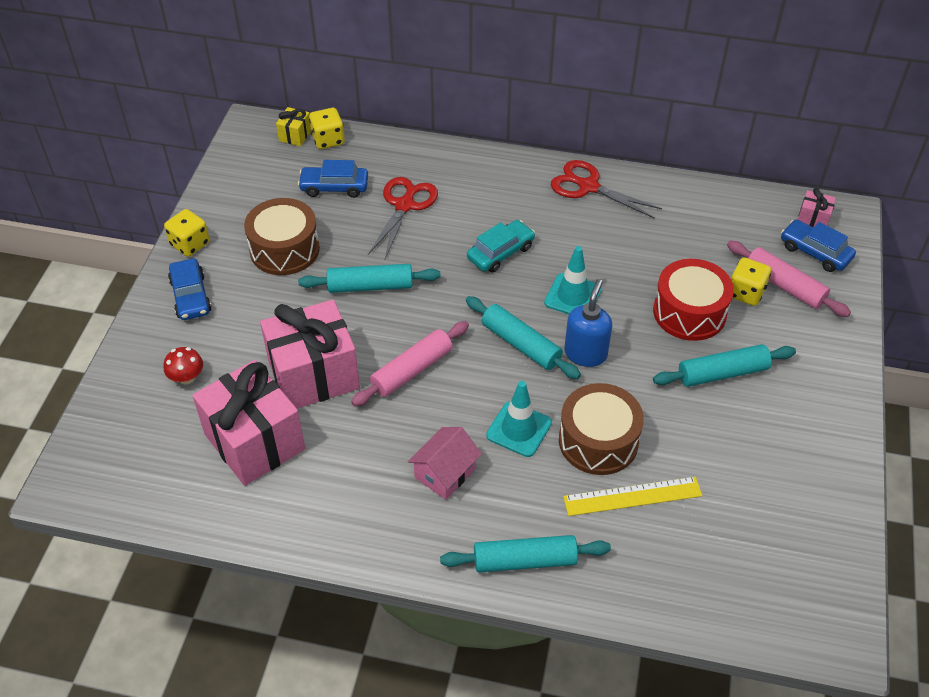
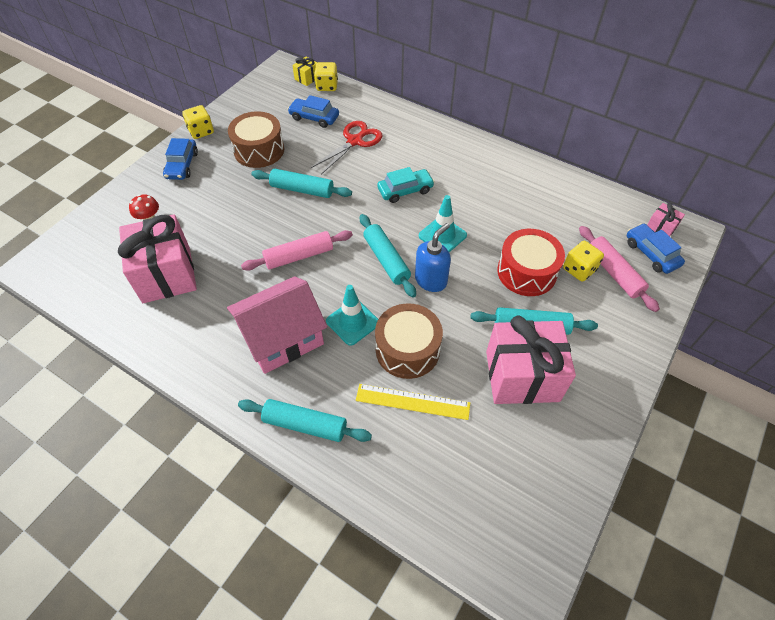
camera: 20 degrees right, 5 degrees up
pink gift [260,299,360,408] -> pink gift moved to [486,315,576,404]
pink house [408,427,482,500] -> pink house [227,276,327,374], size x1.74
red scissors [551,160,662,219] -> none

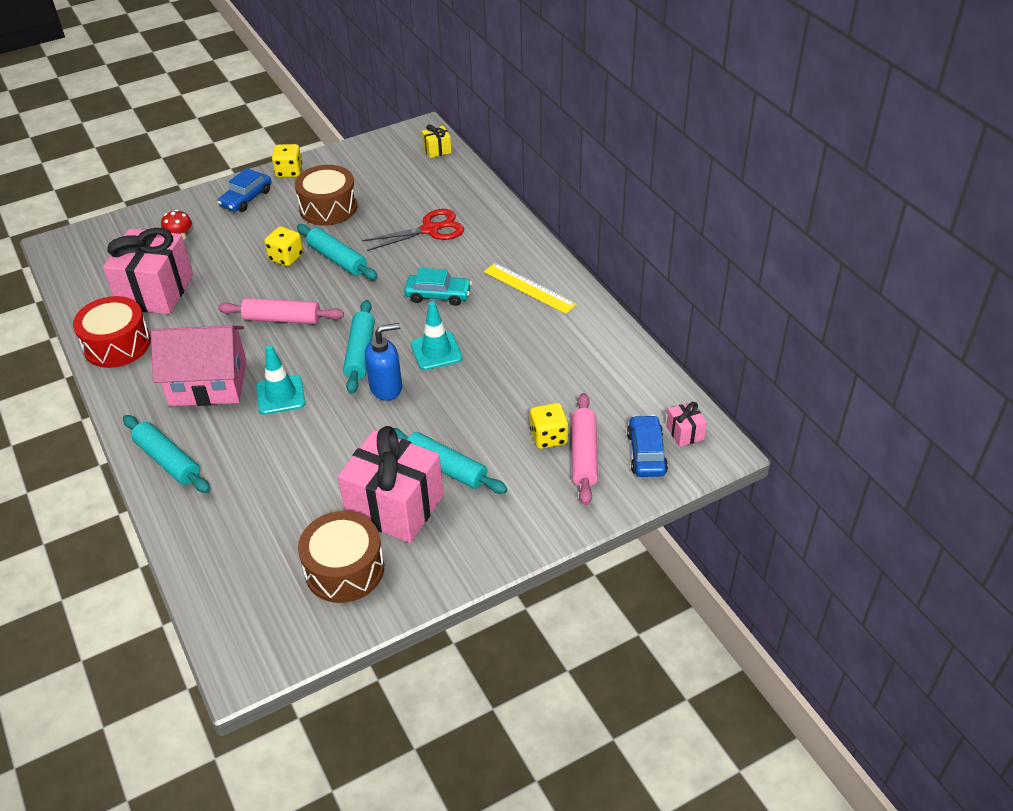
camera: 30 degrees right, 10 degrees down
blue car [288,95,339,128] -> none
yellow dice [314,62,338,91] -> yellow dice moved to [264,227,303,266]
yellow ruler [356,384,470,420] -> yellow ruler moved to [484,263,577,314]
brown drum [375,303,443,379] -> brown drum moved to [298,511,384,603]
red drum [497,229,565,296] -> red drum moved to [73,296,151,368]

